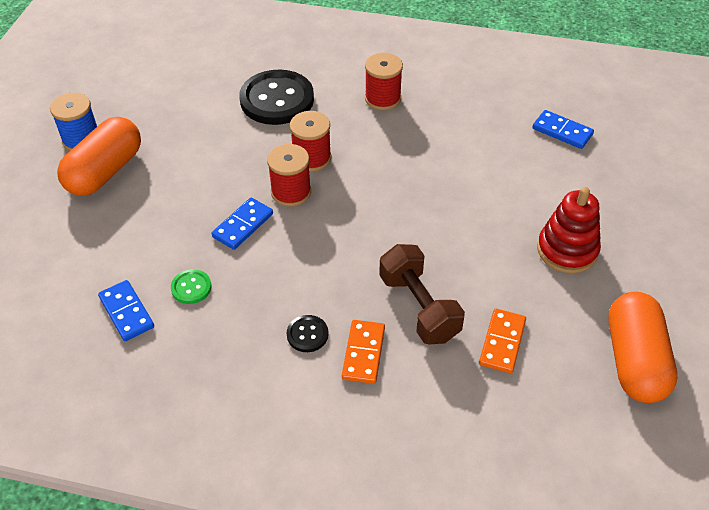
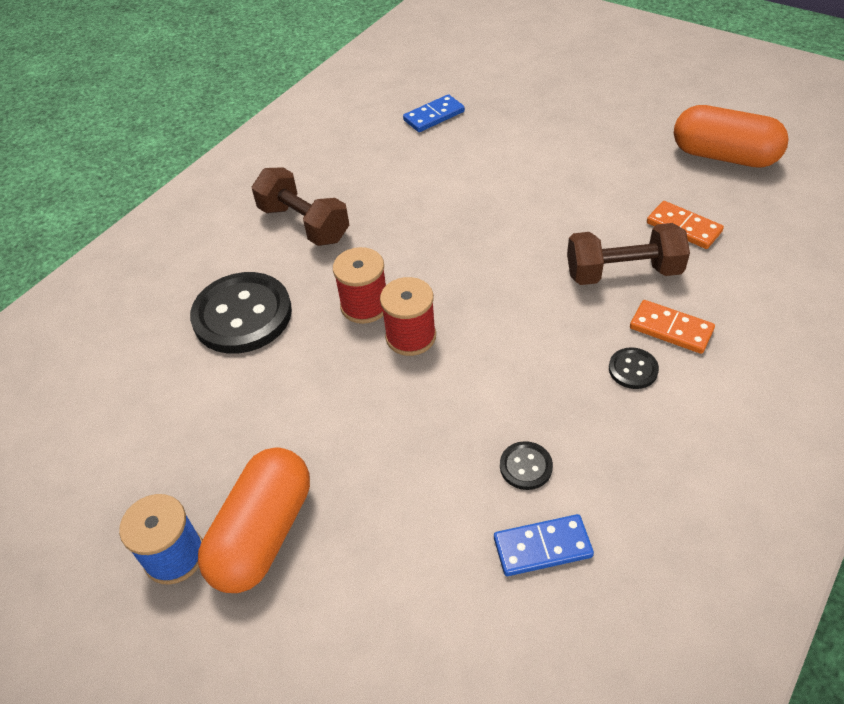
camera: 65 degrees left, 0 degrees up
orange capsule [57,117,141,196] -> orange capsule turned 60 degrees clockwise [198,448,310,593]
green button [171,269,212,304] -> black button [500,441,553,490]
blue domino [212,198,273,250] -> none
red spool [365,53,403,110] -> brown dumbbell [252,167,349,246]
red stacking toy [537,187,601,273] -> none

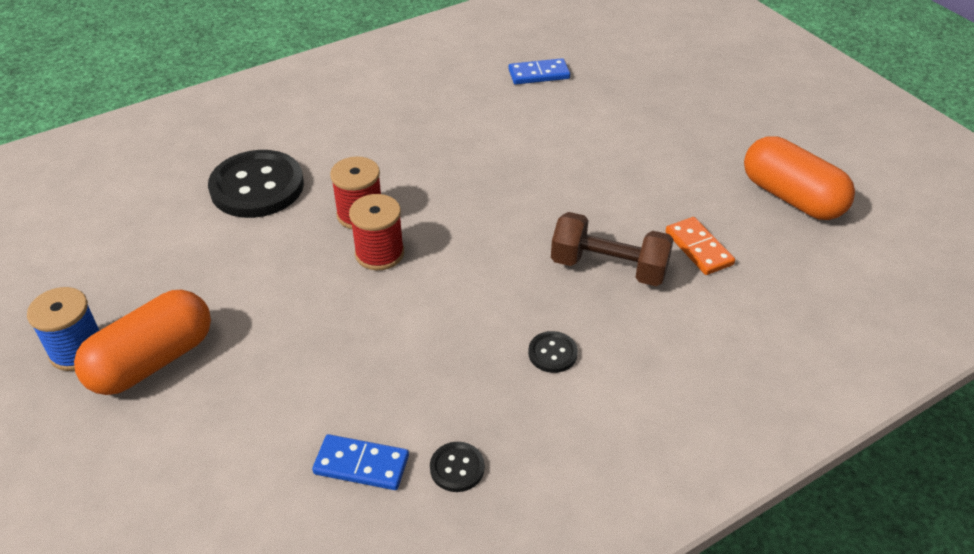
camera: 20 degrees right, 5 degrees down
brown dumbbell [252,167,349,246] -> none
black button [500,441,553,490] -> black button moved to [430,442,485,492]
orange domino [630,300,715,354] -> none

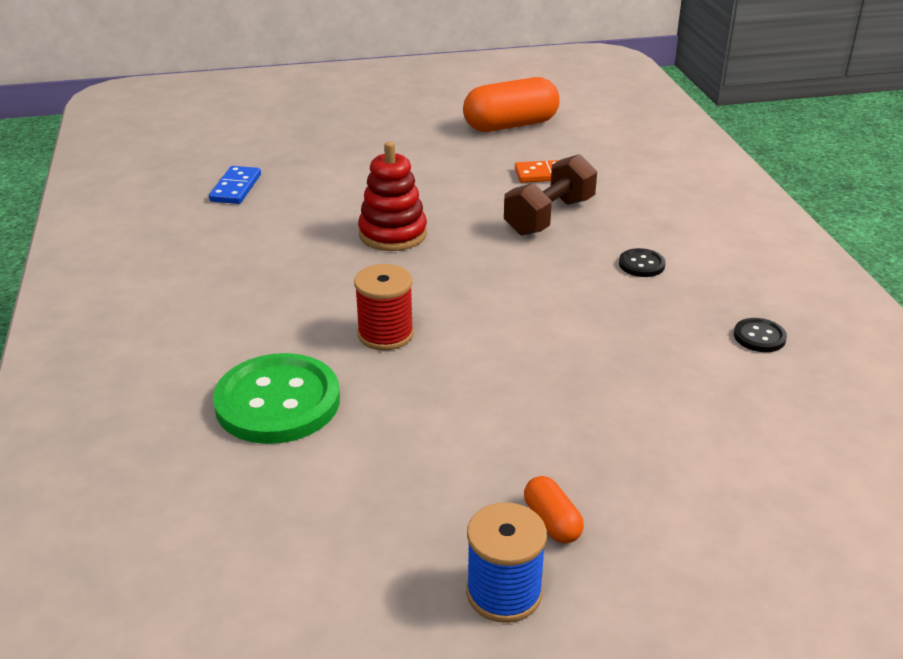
camera: 70 degrees left, 10 degrees down
orange capsule [74,290,211,395] -> orange capsule [524,476,584,543], size x0.46
black button [208,150,304,218] -> green button [213,353,340,444]
blue domino [312,434,409,490] -> none
red spool [349,194,404,270] -> none
none -> red stacking toy [358,142,427,251]

